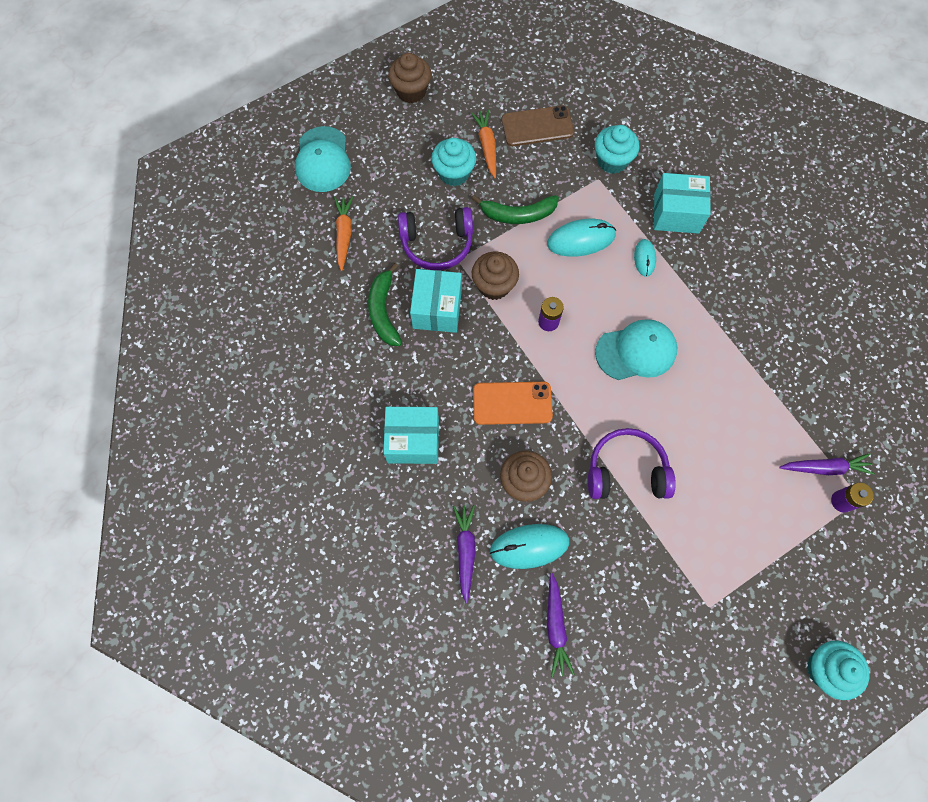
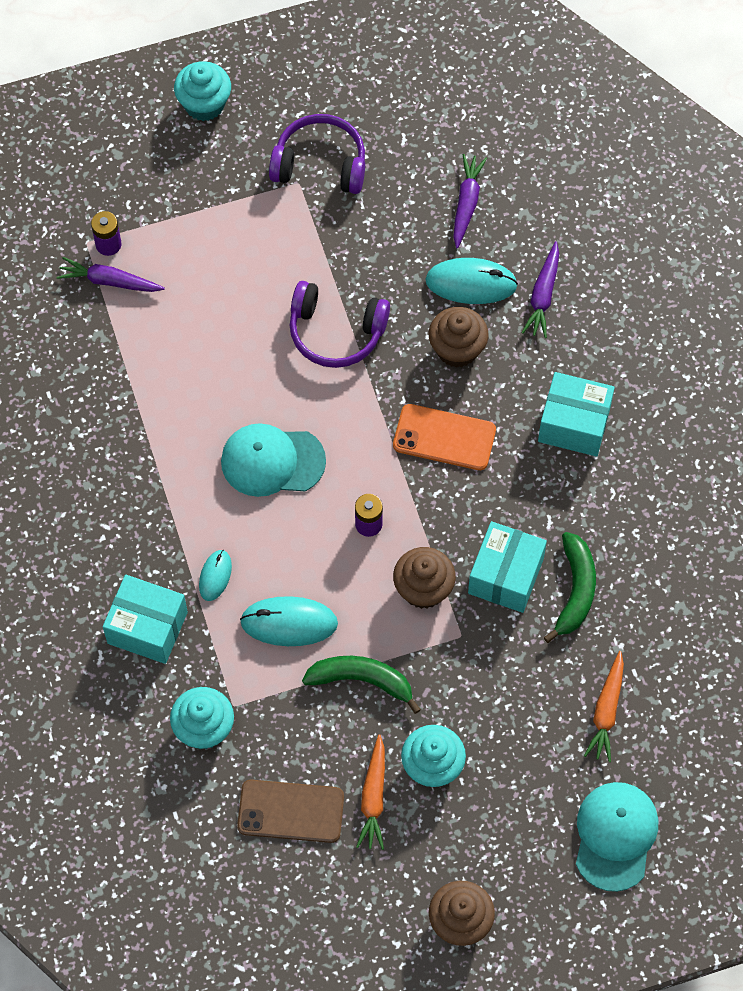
camera: 165 degrees left, 5 degrees down
purple headphones [398,207,473,270] -> purple headphones moved to [269,114,365,194]

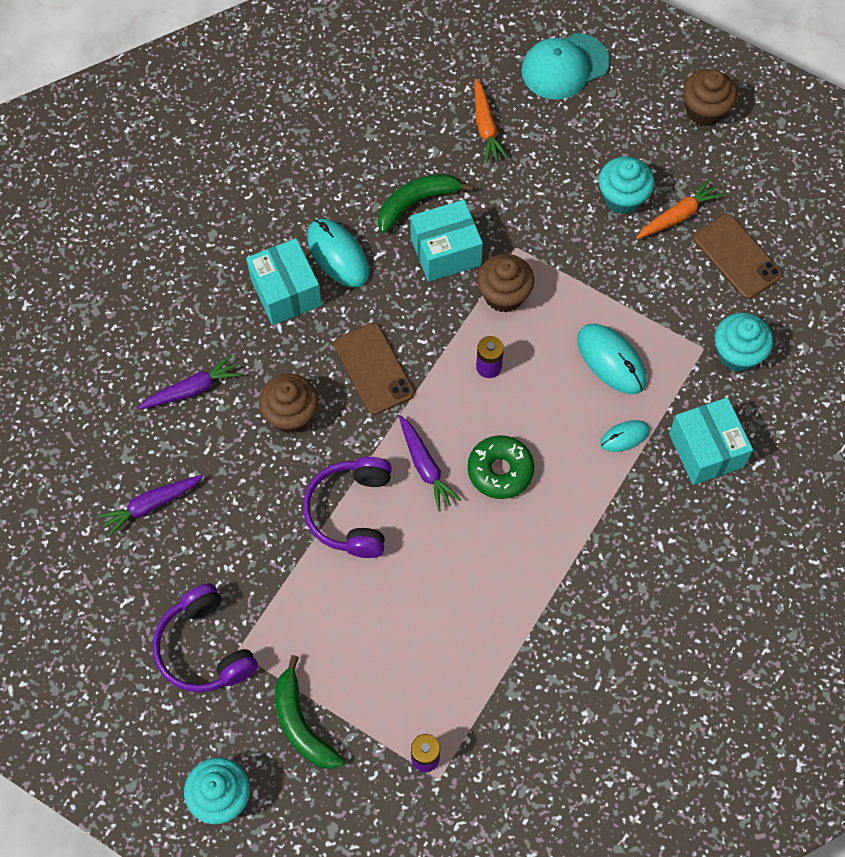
camera: 130 degrees left, 0 degrees up
purple carrot [57,257,165,292] -> purple carrot moved to [399,415,461,511]
turquoise cap [221,423,326,497] -> green donut [468,435,534,499]
purple headphones [290,281,390,368] -> purple headphones turned 150 degrees counterclockwise [303,457,392,558]
green banana [302,656,421,714] -> green banana moved to [275,655,344,769]
orange phone [393,404,496,470] -> brown phone [334,322,414,415]
turquoise mouse [425,258,518,304] -> turquoise mouse moved to [307,219,369,287]
orange carrot [584,651,624,762] -> orange carrot turned 105 degrees clockwise [474,79,508,163]

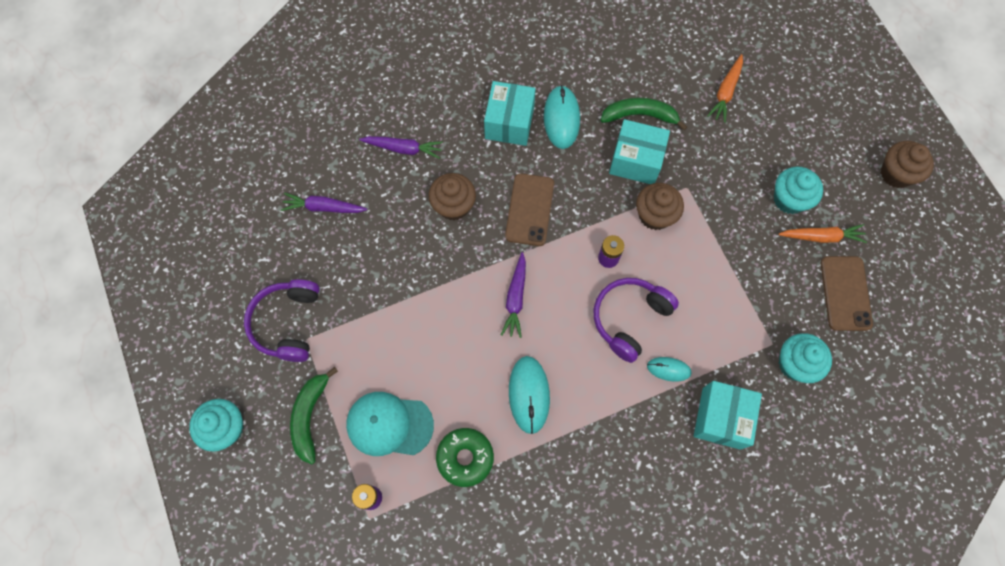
camera: 35 degrees right, 5 degrees up
purple headphones [303,457,392,558] -> purple headphones moved to [594,278,679,363]
green donut [468,435,534,499] -> green donut moved to [436,428,494,487]
turquoise cap [521,33,610,100] -> turquoise cap moved to [346,392,434,456]
turquoise mouse [577,324,647,394] -> turquoise mouse moved to [509,356,550,434]

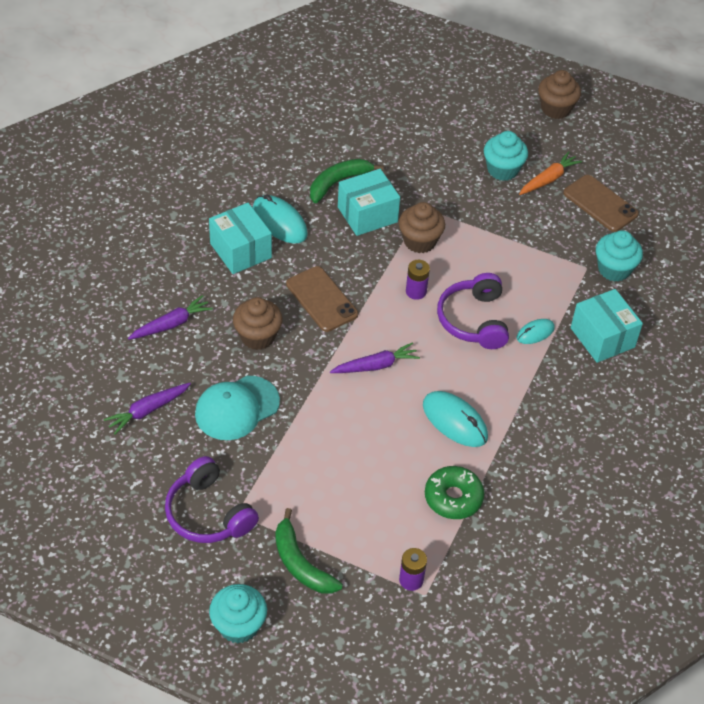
camera: 45 degrees left, 20 degrees down
turquoise cap [346,392,434,456] -> turquoise cap moved to [195,376,280,440]
purple carrot [501,252,526,338] -> purple carrot turned 75 degrees counterclockwise [330,342,420,373]
orange carrot [707,54,743,123] -> none

